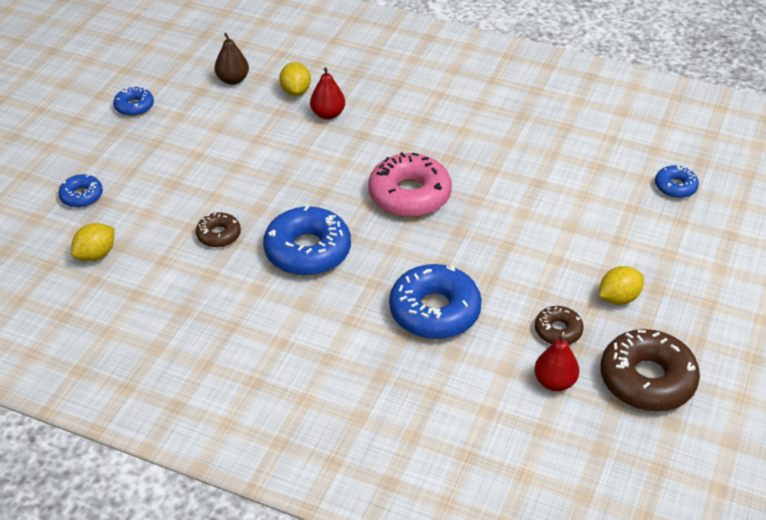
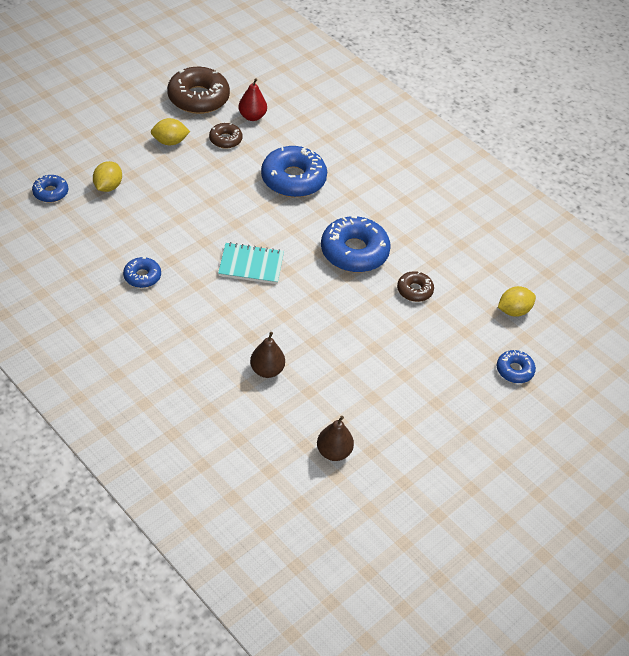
camera: 160 degrees left, 5 degrees up
blue donut [113,86,154,116] -> blue donut moved to [123,257,161,288]
yellow lemon [279,62,311,96] -> yellow lemon moved to [93,161,122,192]
red pear [310,67,345,120] -> brown pear [250,332,285,378]
pink donut [368,152,452,217] -> turquoise notebook [218,242,284,284]

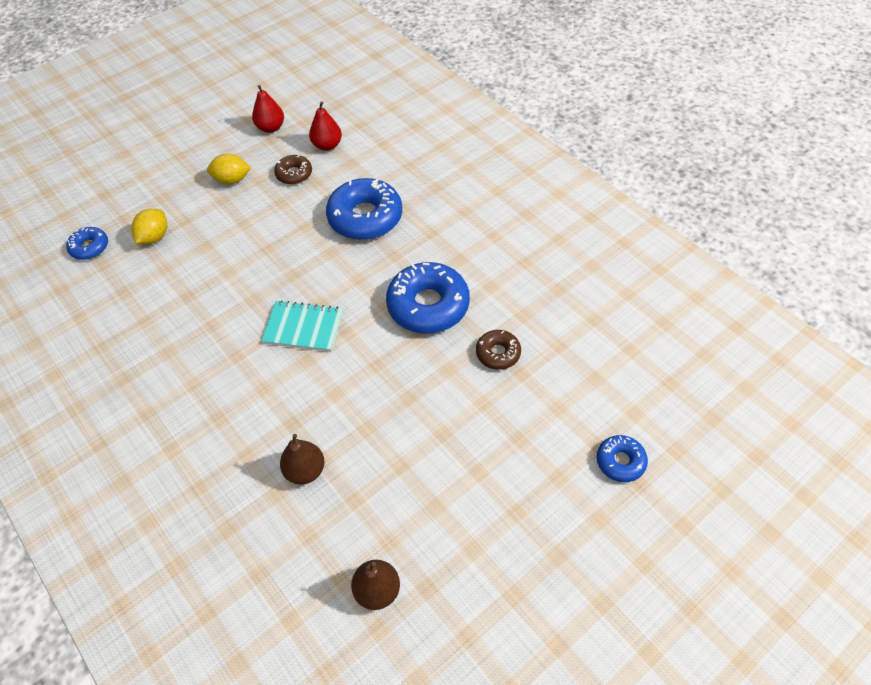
camera: 10 degrees right, 5 degrees up
blue donut [123,257,161,288] -> none
brown donut [167,67,230,114] -> red pear [252,85,284,133]
yellow lemon [498,286,536,317] -> none

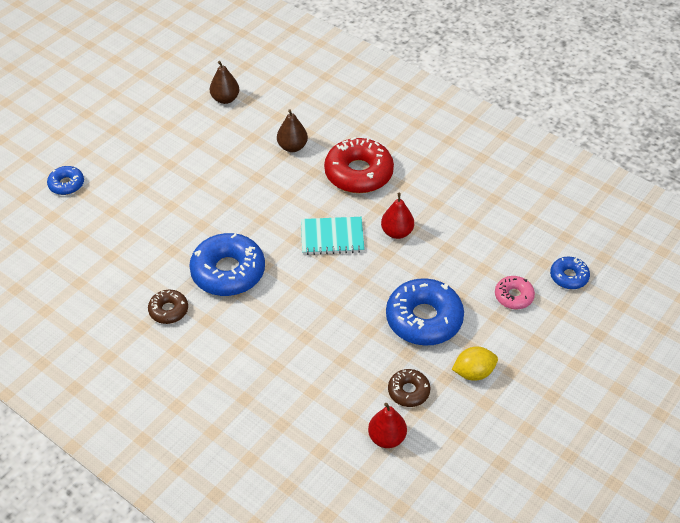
camera: 165 degrees right, 5 degrees down
yellow lemon [131,209,167,244] -> pink donut [495,276,535,309]
red pear [252,85,284,133] -> red pear moved to [381,193,414,239]
blue donut [326,178,402,240] -> blue donut moved to [386,278,464,346]
brown donut [476,330,521,370] -> brown donut moved to [148,290,188,324]
none -> red donut [324,137,394,193]

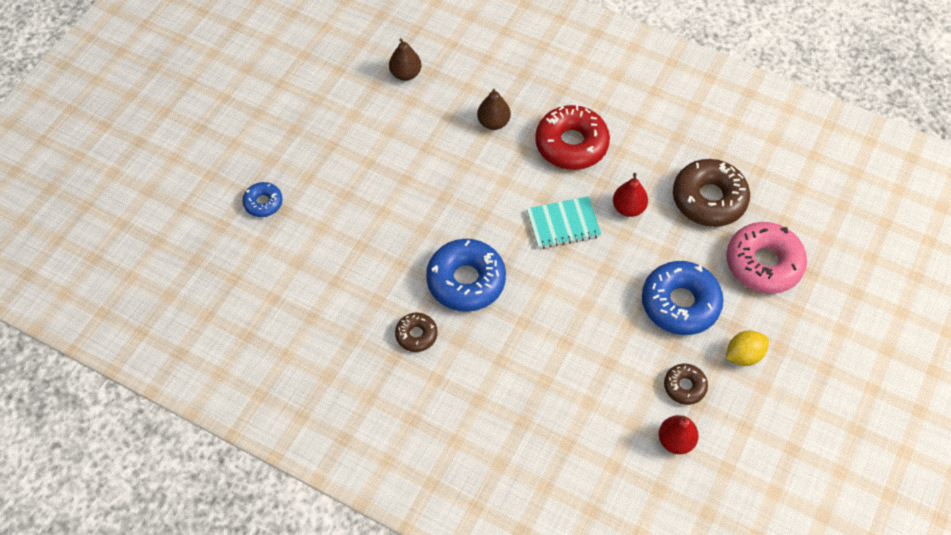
camera: 10 degrees left, 10 degrees up
pink donut [495,276,535,309] -> pink donut [726,222,807,294], size x1.93
blue donut [550,257,590,289] -> none
none -> brown donut [673,159,750,227]

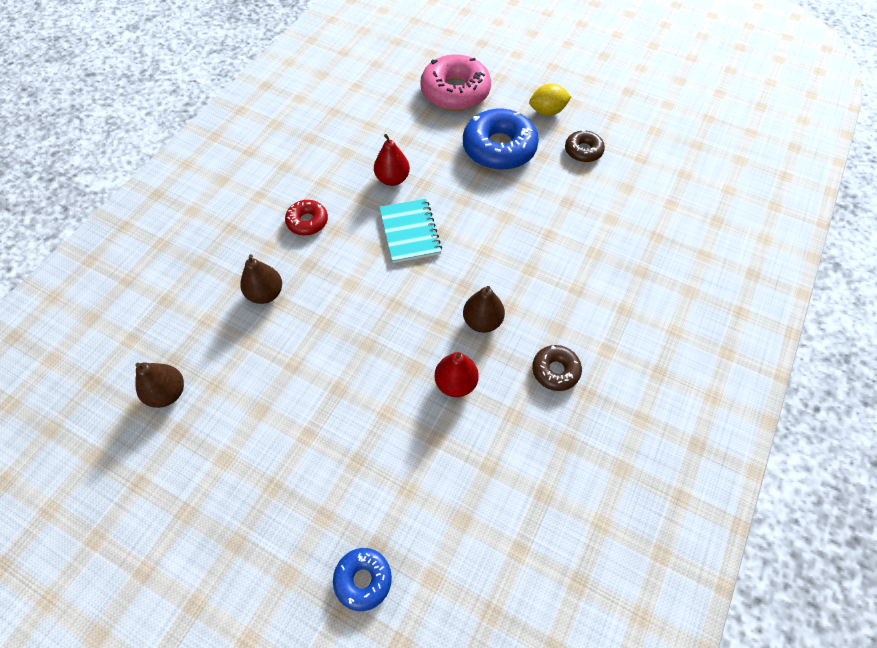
camera: 90 degrees left, 0 degrees up
blue donut [426,239,506,312] -> brown pear [463,286,505,333]
red donut [535,105,610,170] -> red donut [285,200,328,236], size x0.52
red pear [659,415,699,454] -> red pear moved to [435,352,479,397]
brown donut [673,159,750,227] -> none
yellow lemon [726,331,769,366] -> yellow lemon turned 75 degrees counterclockwise [529,84,571,116]

